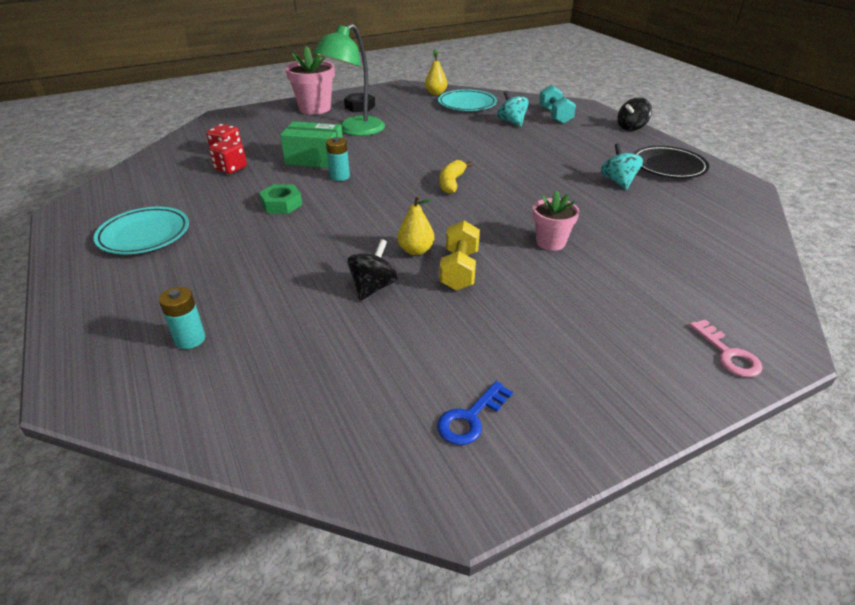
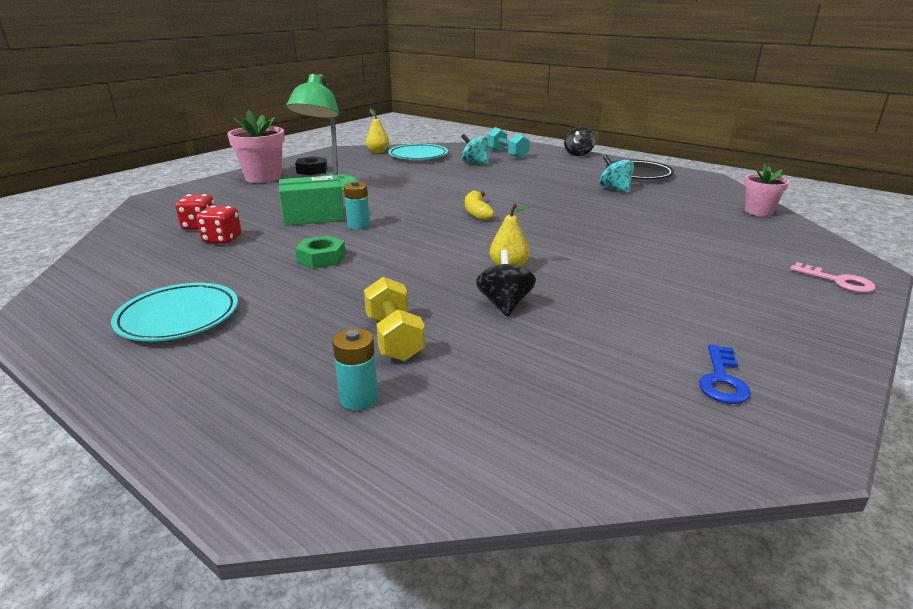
camera: 25 degrees left, 10 degrees down
yellow dumbbell [440,221,480,291] -> yellow dumbbell moved to [364,277,425,361]
pink flower pot [533,191,579,251] -> pink flower pot moved to [744,164,789,217]

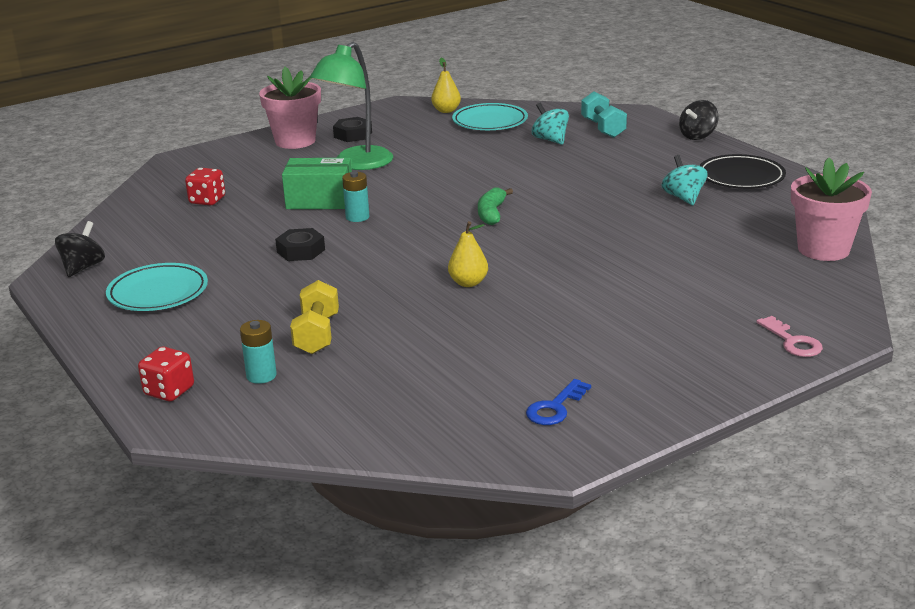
camera: 20 degrees right, 0 degrees up
red dice [196,205,241,244] -> red dice moved to [138,347,194,401]
green nut [295,235,346,269] -> black nut [275,228,325,261]
yellow banana [465,190,494,221] -> green banana [478,187,513,225]
black spinning top [476,250,536,317] -> black spinning top moved to [55,221,105,277]
pink flower pot [744,164,789,217] -> pink flower pot [791,158,872,261], size x1.60

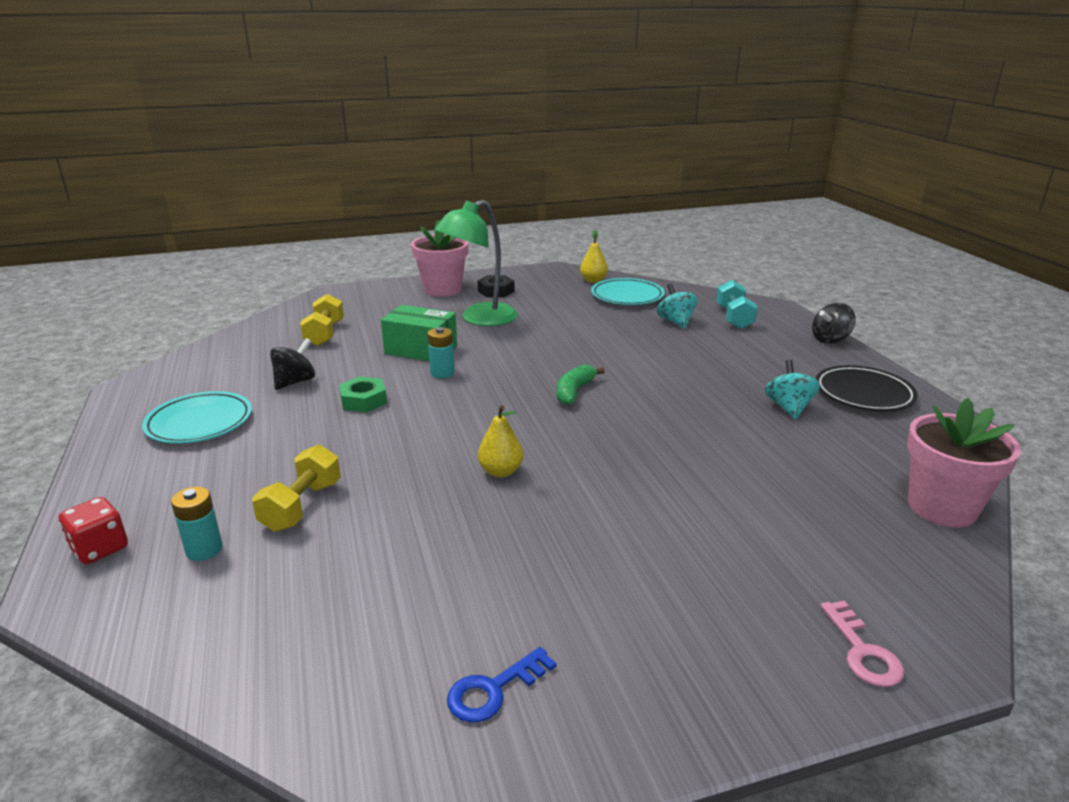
camera: 15 degrees right, 0 degrees up
black spinning top [55,221,105,277] -> black spinning top moved to [270,338,315,390]
red dice [185,168,225,205] -> yellow dumbbell [300,294,344,346]
black nut [275,228,325,261] -> green nut [339,376,387,413]

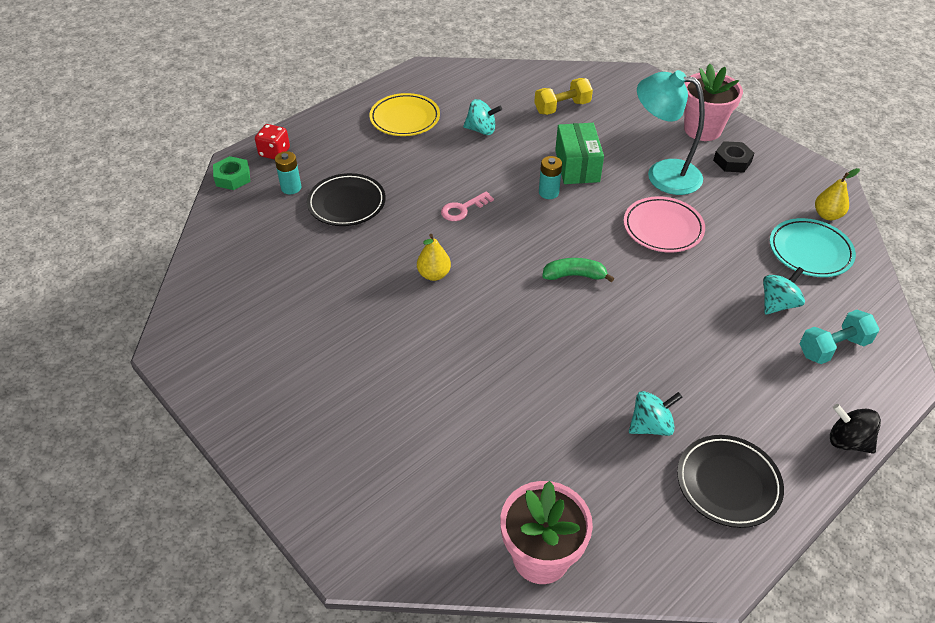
camera: 65 degrees right, 20 degrees up
turquoise plate [142,391,252,444] -> yellow plate [369,93,440,136]
yellow dumbbell [252,445,341,532] -> black plate [307,173,386,226]
black spinning top [270,338,315,390] -> turquoise spinning top [463,99,502,135]
green nut [339,376,387,413] -> green nut moved to [213,156,250,190]
green lamp [434,200,518,326] -> turquoise lamp [637,70,705,195]
blue key [447,647,556,723] -> none
pink key [820,601,904,687] -> pink key moved to [441,191,494,221]
none -> pink plate [624,196,705,253]

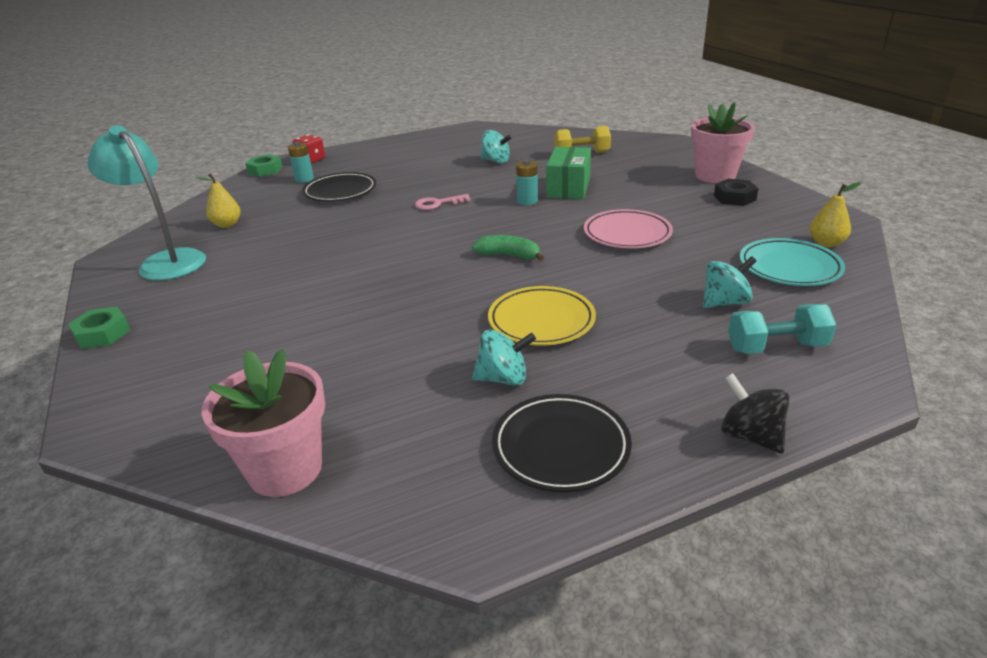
camera: 20 degrees right, 15 degrees down
yellow plate [369,93,440,136] -> yellow plate moved to [488,286,596,346]
yellow pear [417,234,451,281] -> yellow pear moved to [197,174,240,228]
turquoise lamp [637,70,705,195] -> turquoise lamp moved to [87,125,206,280]
none -> green nut [68,307,130,349]

